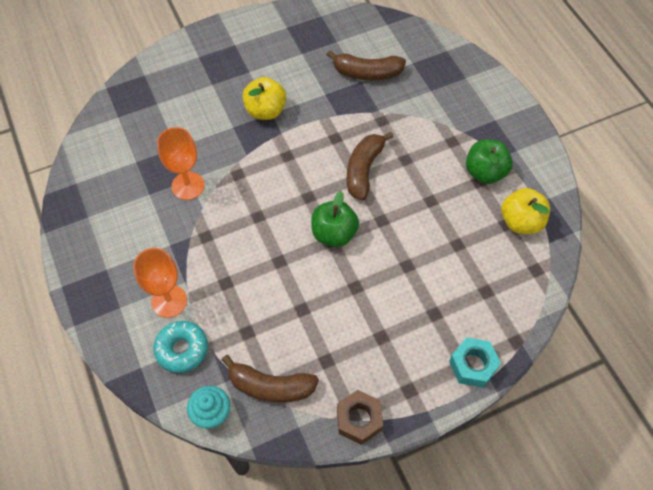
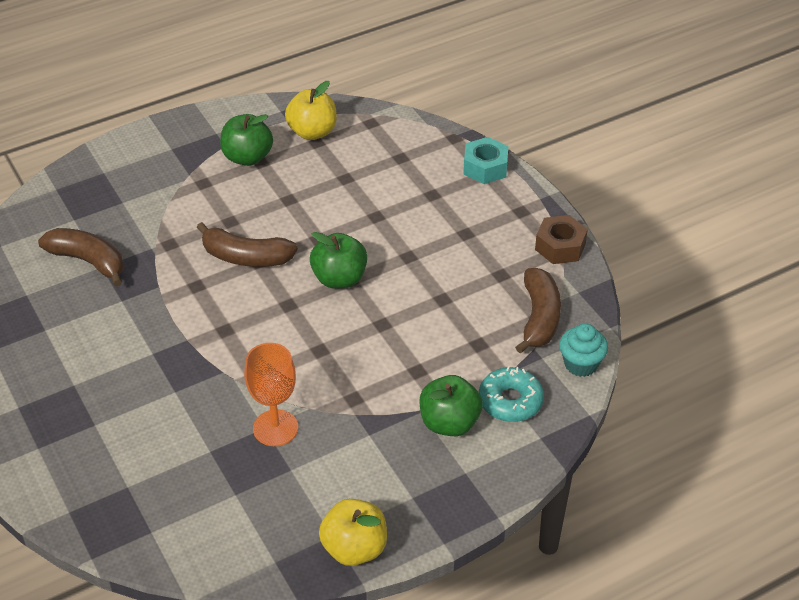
camera: 95 degrees left, 15 degrees down
orange goblet [133,248,187,318] -> green apple [420,375,483,436]
yellow apple [243,77,286,120] -> yellow apple moved to [319,499,387,566]
brown banana [327,50,406,80] -> brown banana turned 60 degrees counterclockwise [38,228,124,286]

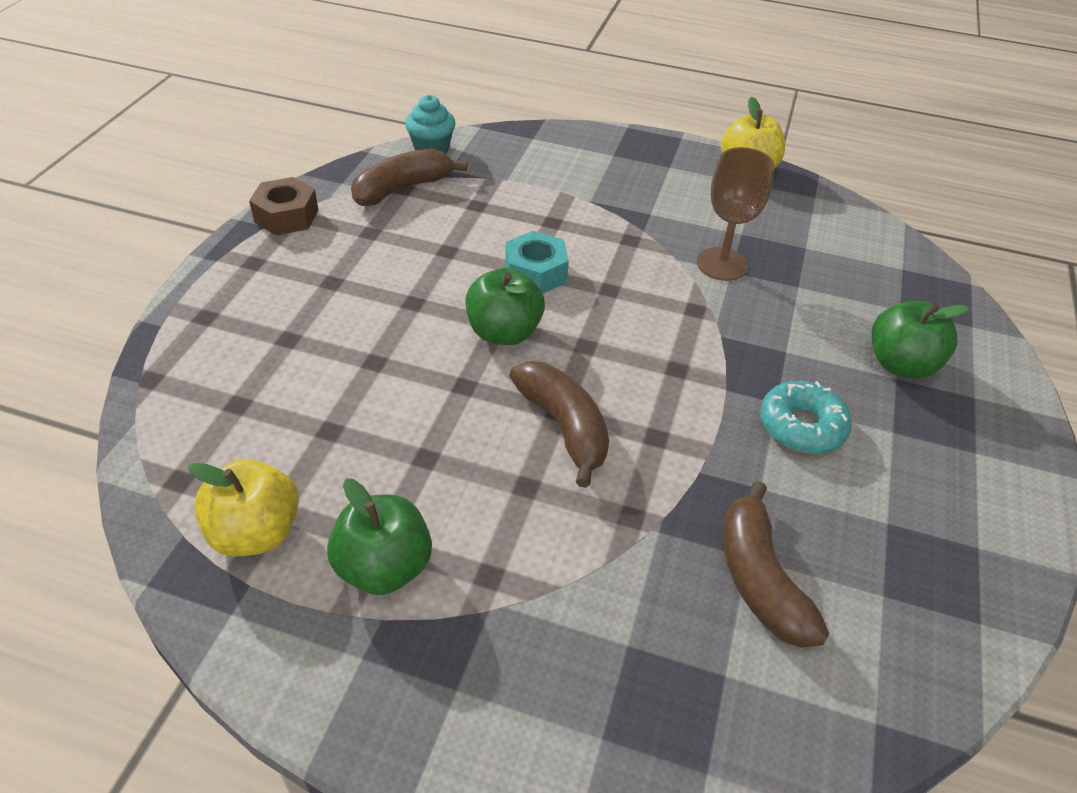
camera: 135 degrees left, 0 degrees up
orange goblet [245,343,298,446] -> brown goblet [697,147,775,281]
green apple [420,375,483,436] -> green apple moved to [872,301,969,379]
turquoise nut [463,137,508,184] -> turquoise nut moved to [505,231,569,294]
turquoise donut [479,366,544,422] -> turquoise donut moved to [760,381,852,454]

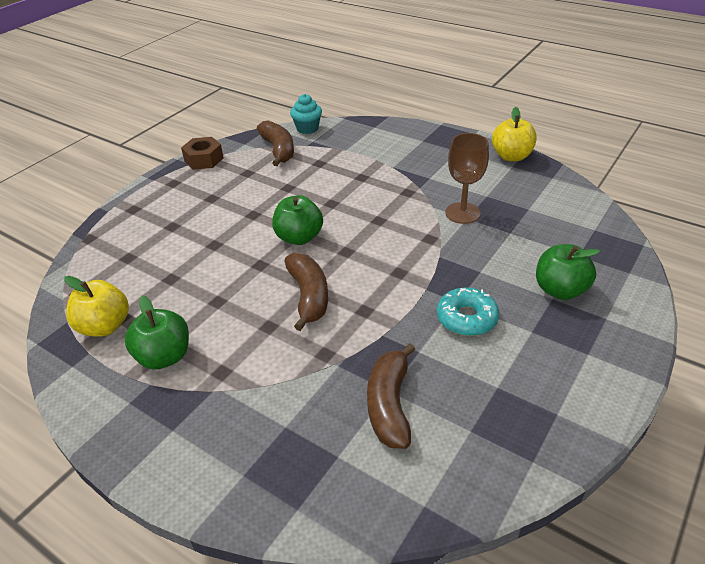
camera: 20 degrees right, 5 degrees down
brown banana [351,149,467,206] -> brown banana turned 90 degrees clockwise [257,120,294,166]
turquoise nut [505,231,569,294] -> none

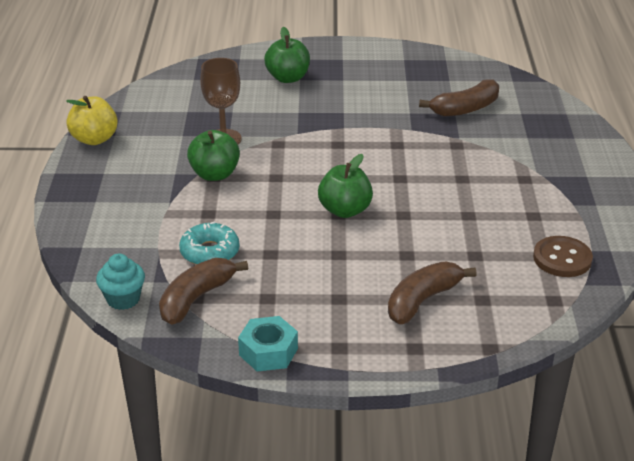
camera: 125 degrees left, 5 degrees down
yellow apple [64,276,129,337] -> brown button [533,236,593,277]
green apple [125,295,189,369] -> green apple moved to [187,130,240,181]
brown nut [181,137,224,170] -> turquoise nut [238,316,298,371]
brown banana [285,253,328,331] -> brown banana moved to [388,262,477,324]
turquoise donut [437,287,499,336] -> turquoise donut moved to [179,222,240,265]

